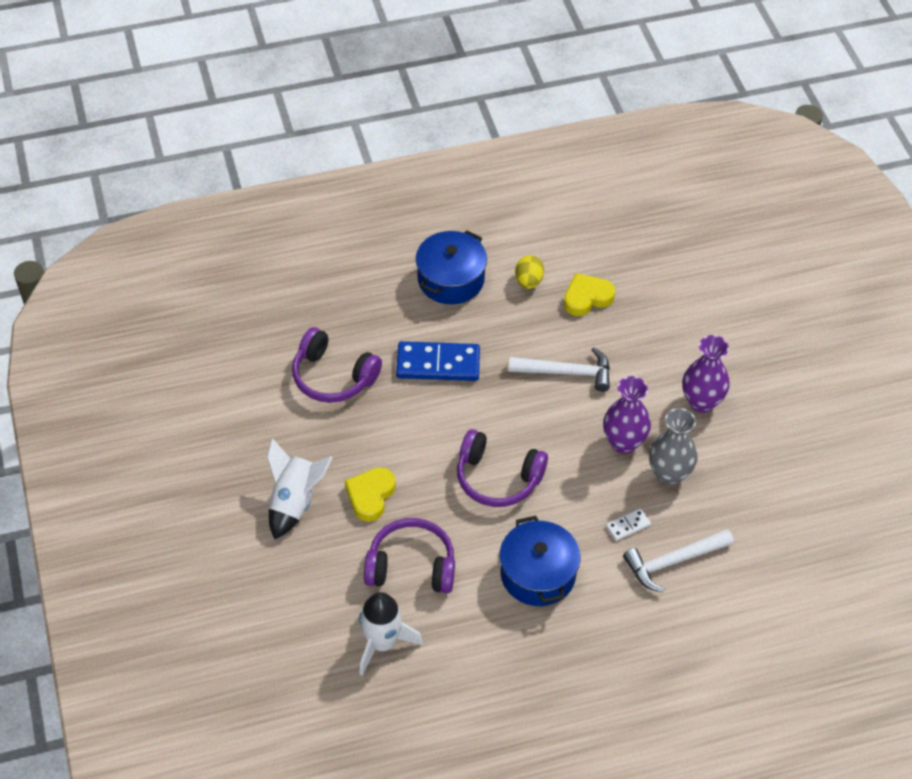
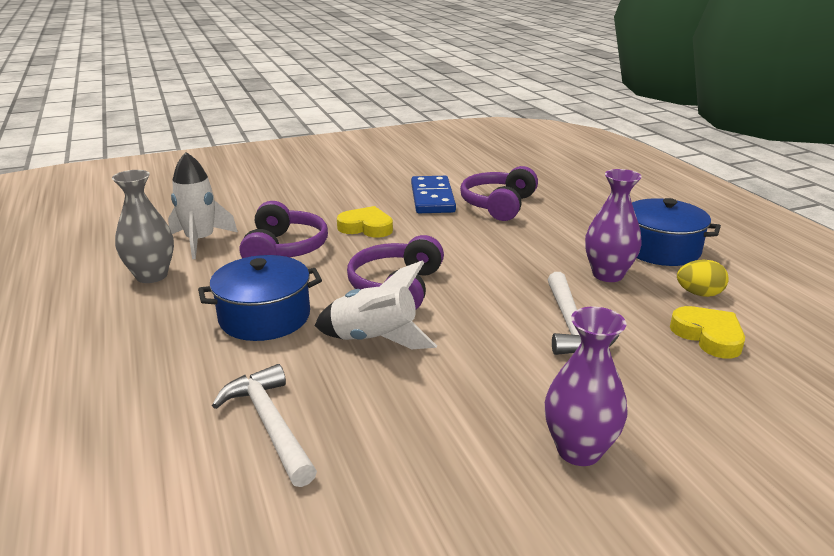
camera: 85 degrees right, 25 degrees down
white rocket [267,438,333,539] -> white rocket moved to [315,260,437,349]
blue domino [396,341,480,381] -> blue domino moved to [411,176,456,213]
purple vase [603,376,651,454] -> purple vase moved to [585,169,642,282]
white domino [606,508,651,541] -> none
grey vase [649,408,698,486] -> grey vase moved to [112,170,174,283]

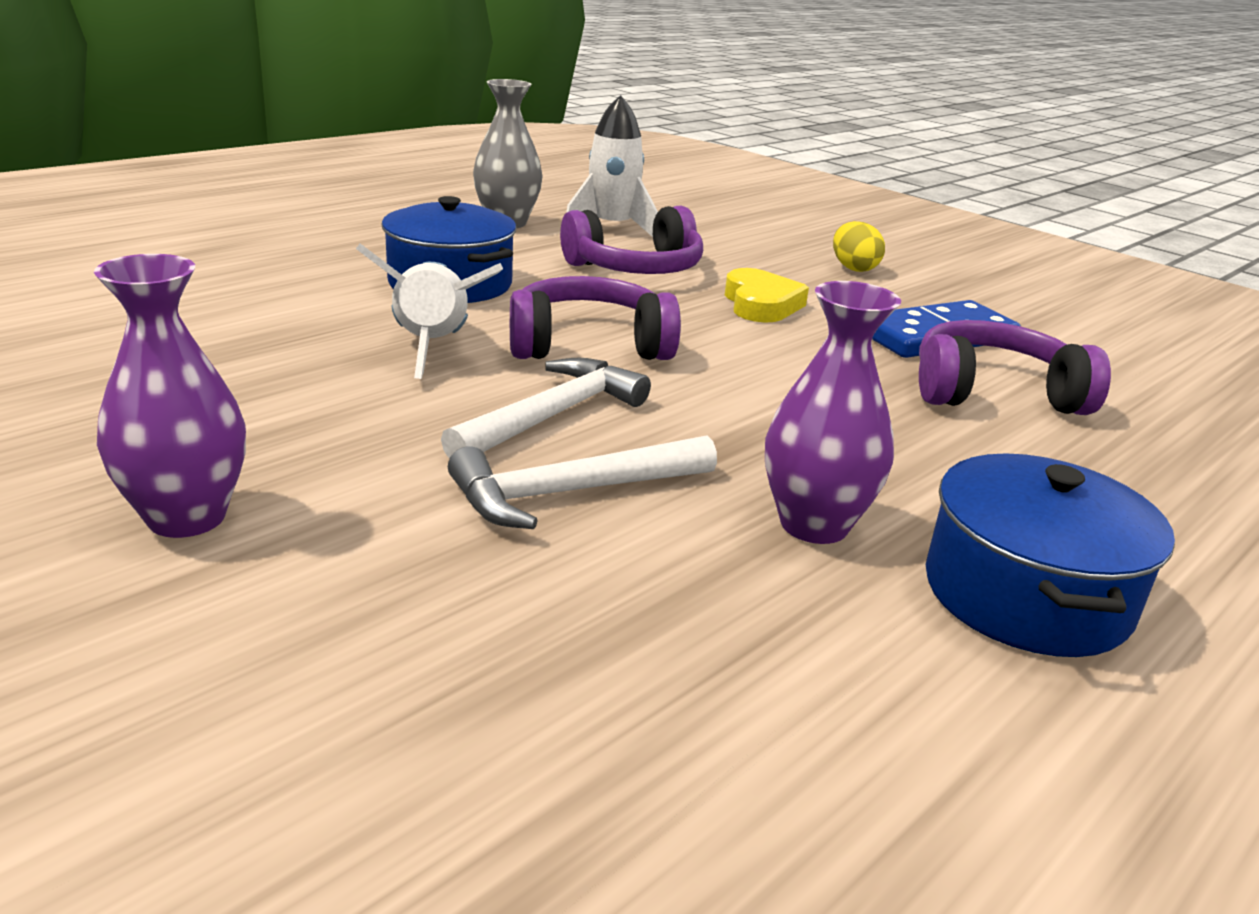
camera: 65 degrees right, 0 degrees up
white hammer [212,364,317,487] -> white hammer moved to [441,358,651,459]
yellow heart [670,306,745,359] -> none
yellow egg [677,260,729,297] -> yellow egg moved to [833,221,885,272]

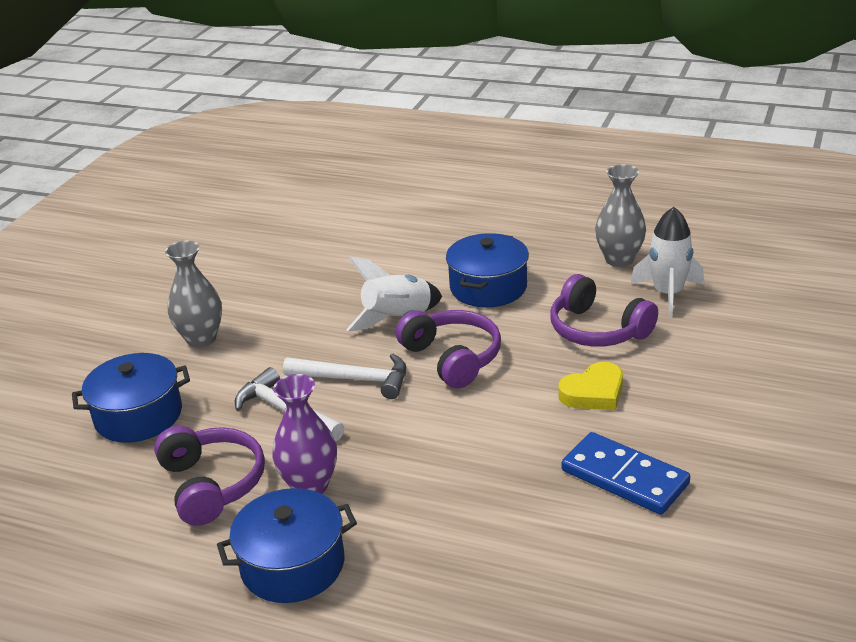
camera: 70 degrees right, 5 degrees up
purple vase [94,254,246,538] -> grey vase [165,241,222,348]
yellow egg [833,221,885,272] -> none
purple headphones [919,320,1111,415] -> purple headphones moved to [154,426,265,526]
none -> blue pot [72,353,190,443]

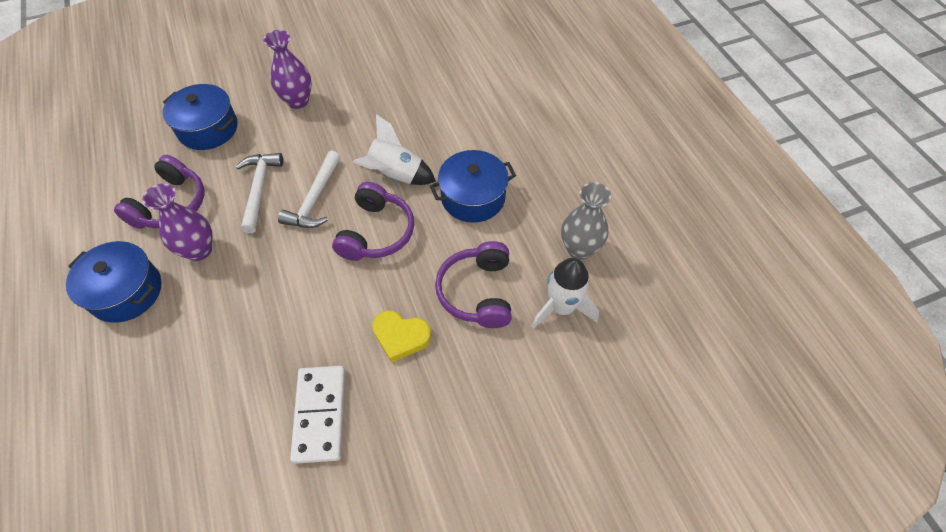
camera: 45 degrees right, 25 degrees up
grey vase [165,241,222,348] -> purple vase [264,30,312,109]
white hammer [283,353,406,399] -> white hammer turned 45 degrees clockwise [278,151,341,228]
blue domino [562,432,690,515] -> white domino [290,366,345,464]

